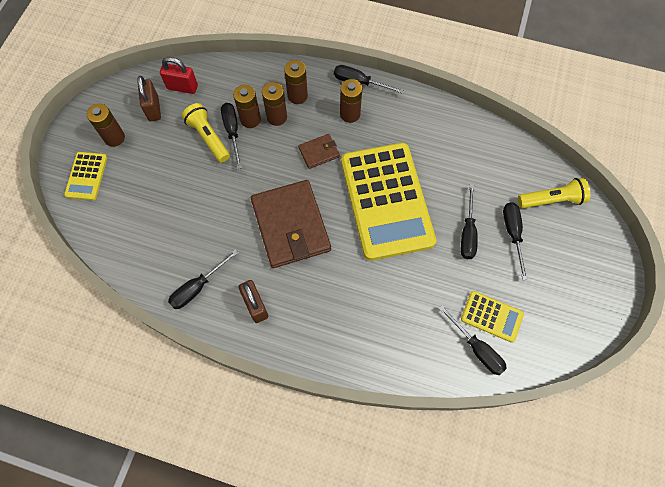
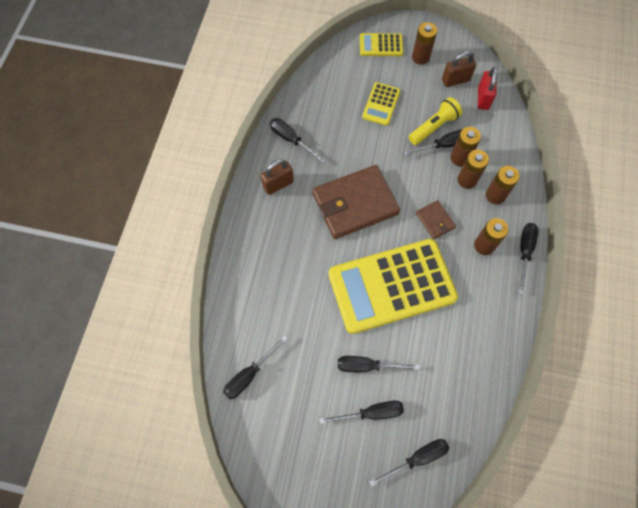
camera: 85 degrees right, 0 degrees up
yellow calculator [461,291,524,343] -> yellow calculator moved to [362,82,400,126]
yellow flashlight [518,178,590,208] -> black screwdriver [369,439,449,487]

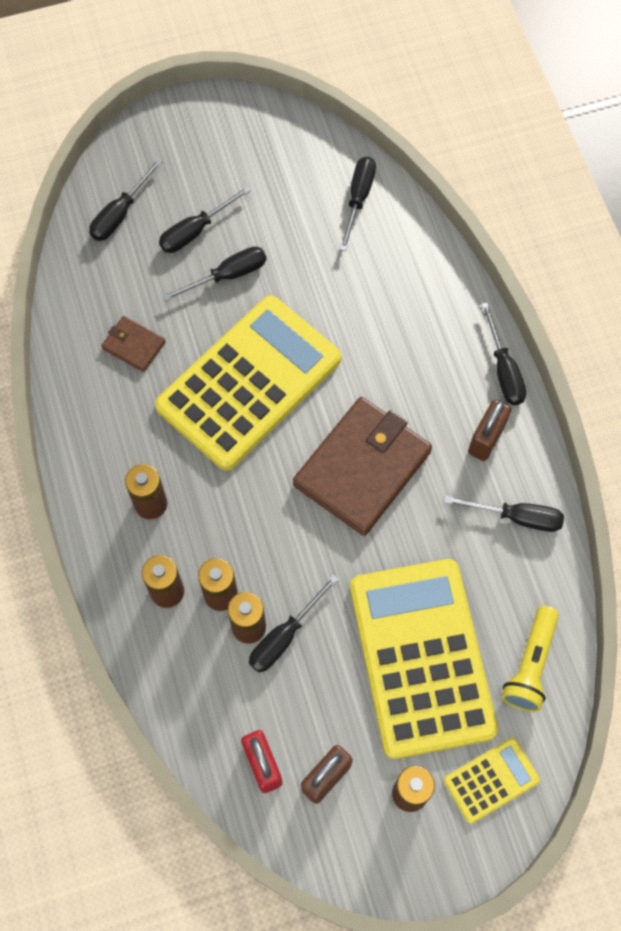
camera: 150 degrees right, 0 degrees up
yellow calculator [362,82,400,126] -> yellow calculator [350,559,498,759], size x2.26
yellow flashlight [409,97,462,145] -> yellow flashlight moved to [502,606,559,712]
brown wallet [416,200,456,239] -> brown wallet moved to [101,316,166,372]
black screwdriver [518,223,539,294] -> black screwdriver moved to [481,302,526,405]

